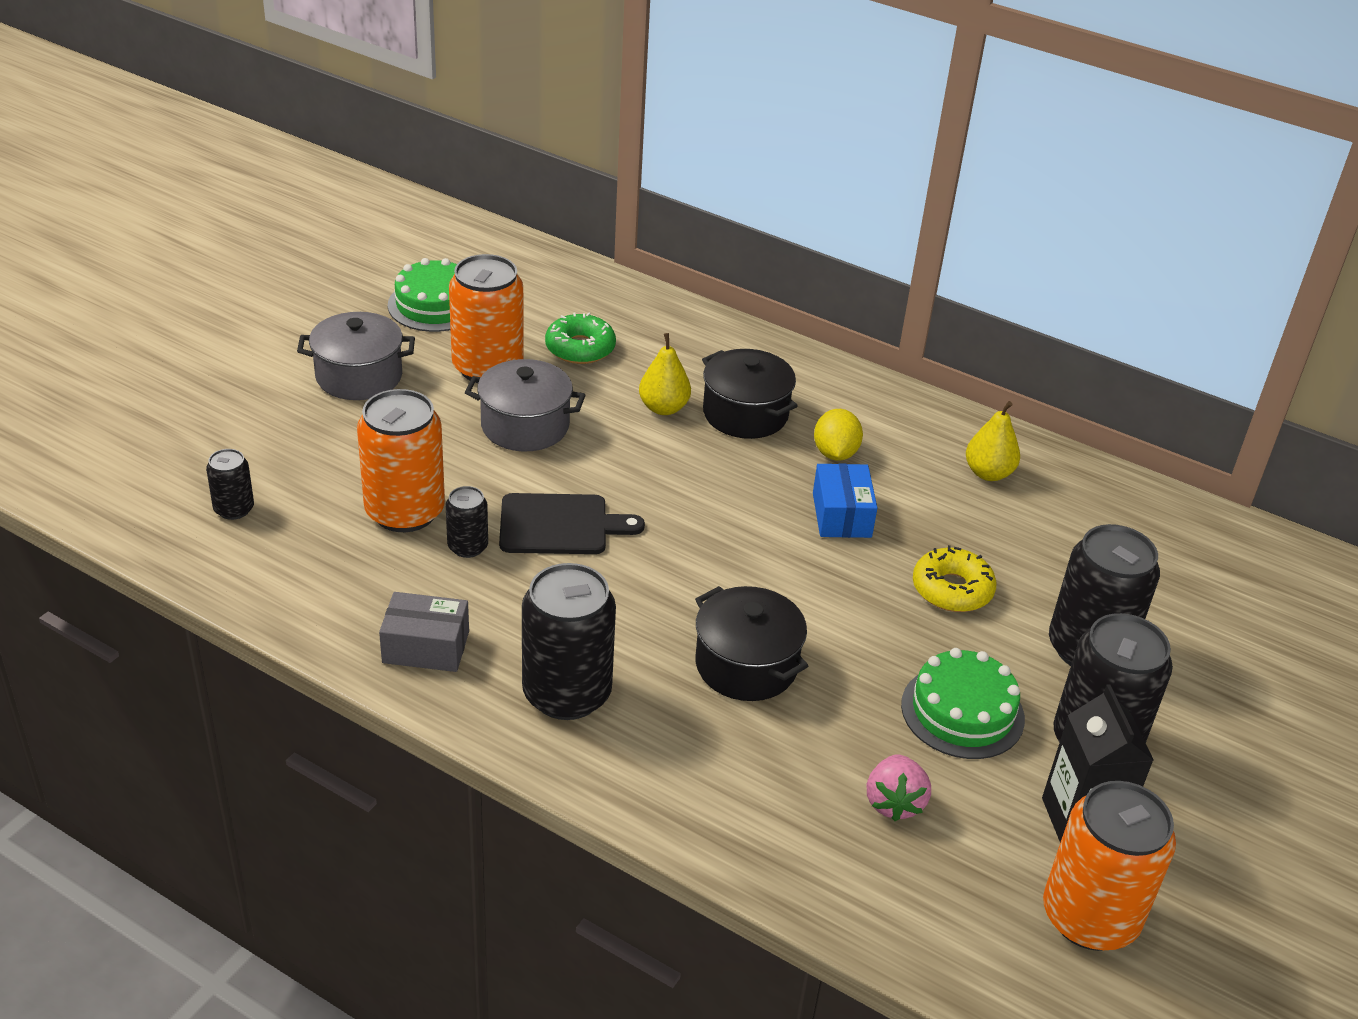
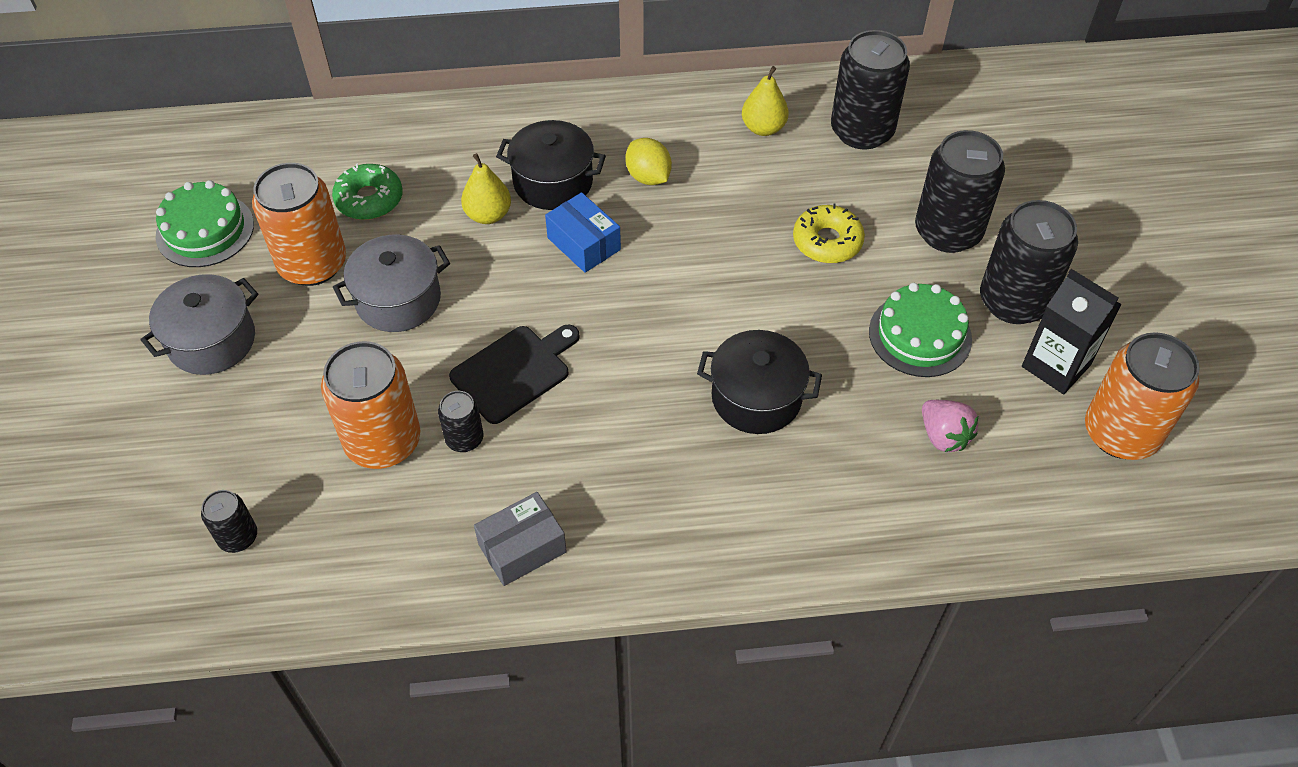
camera: 35 degrees left, 15 degrees up
black can [522,563,616,720] -> black can moved to [831,30,910,149]
blue box [813,464,877,538] -> blue box moved to [545,192,621,273]

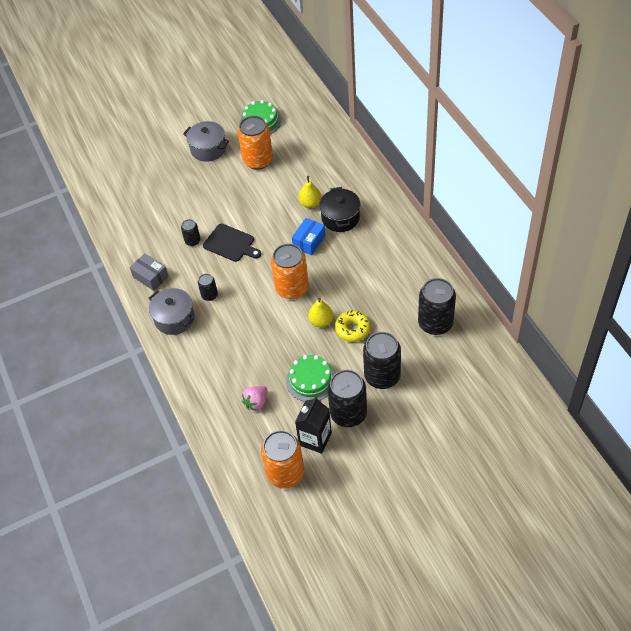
camera: 75 degrees right, 0 degrees up
black can [201,490,257,553] -> black can moved to [198,274,218,301]
orange can [321,341,421,469] -> orange can moved to [271,244,309,299]
green donut [332,163,402,220] -> none
grey pot [333,235,450,332] -> grey pot moved to [149,288,195,335]
yellow lemon [625,138,672,185] -> none
black pot [697,330,822,434] -> none
yellow pear [742,66,789,136] -> yellow pear moved to [308,298,333,327]

